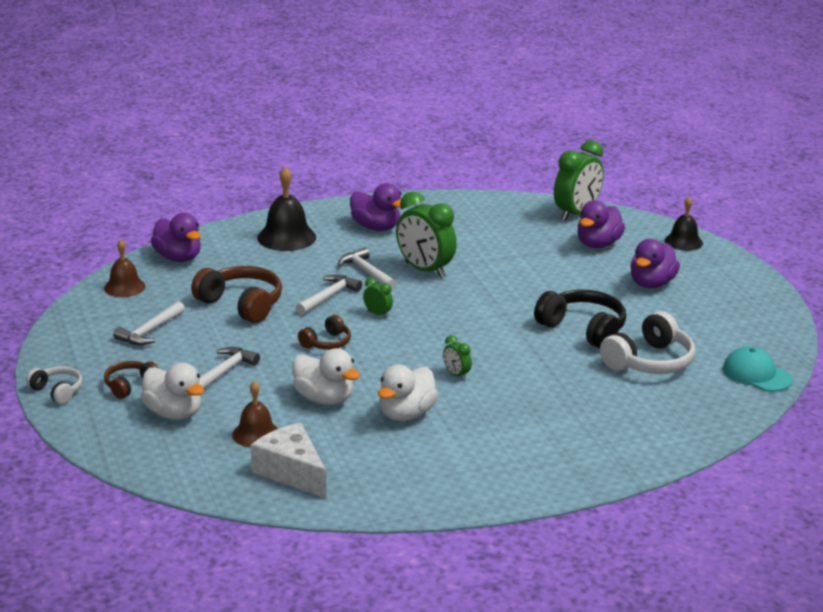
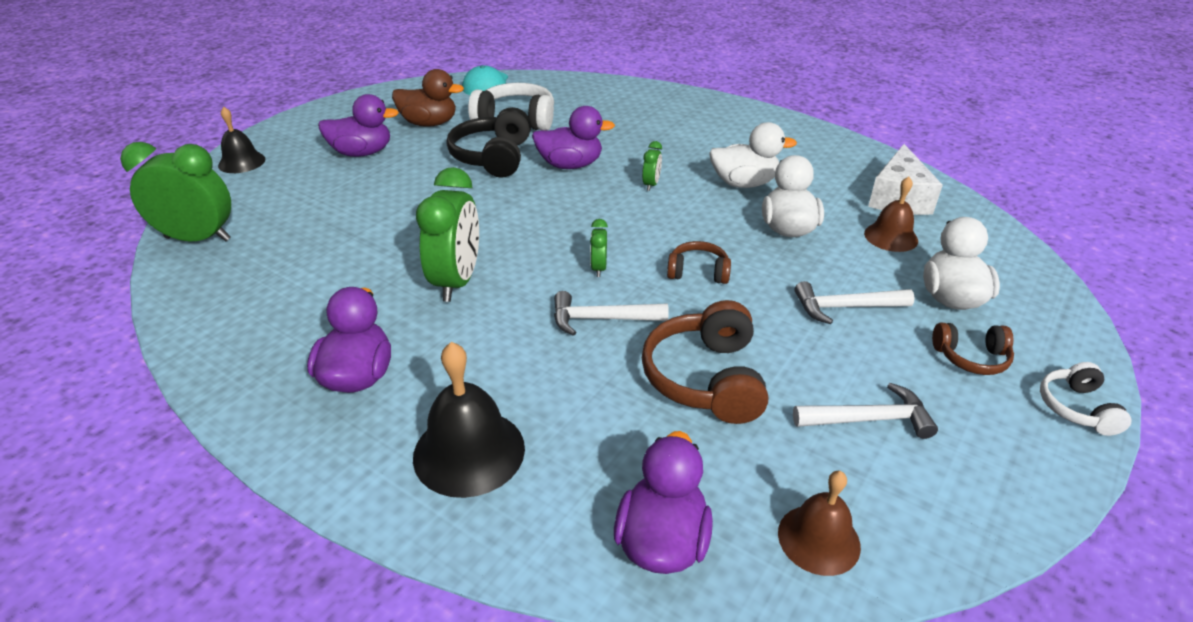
camera: 125 degrees left, 10 degrees up
white hammer [338,248,396,290] -> none
purple duck [577,200,625,248] -> purple duck moved to [532,106,615,169]
none -> brown duck [392,69,464,127]

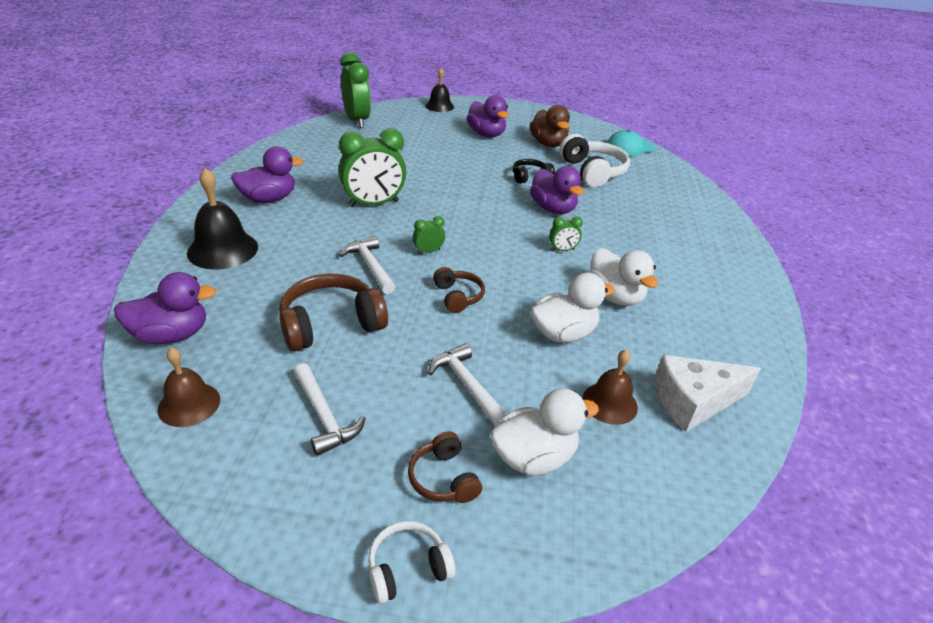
camera: 60 degrees right, 0 degrees up
black headphones [447,107,531,178] -> black headphones [512,159,555,184], size x0.56

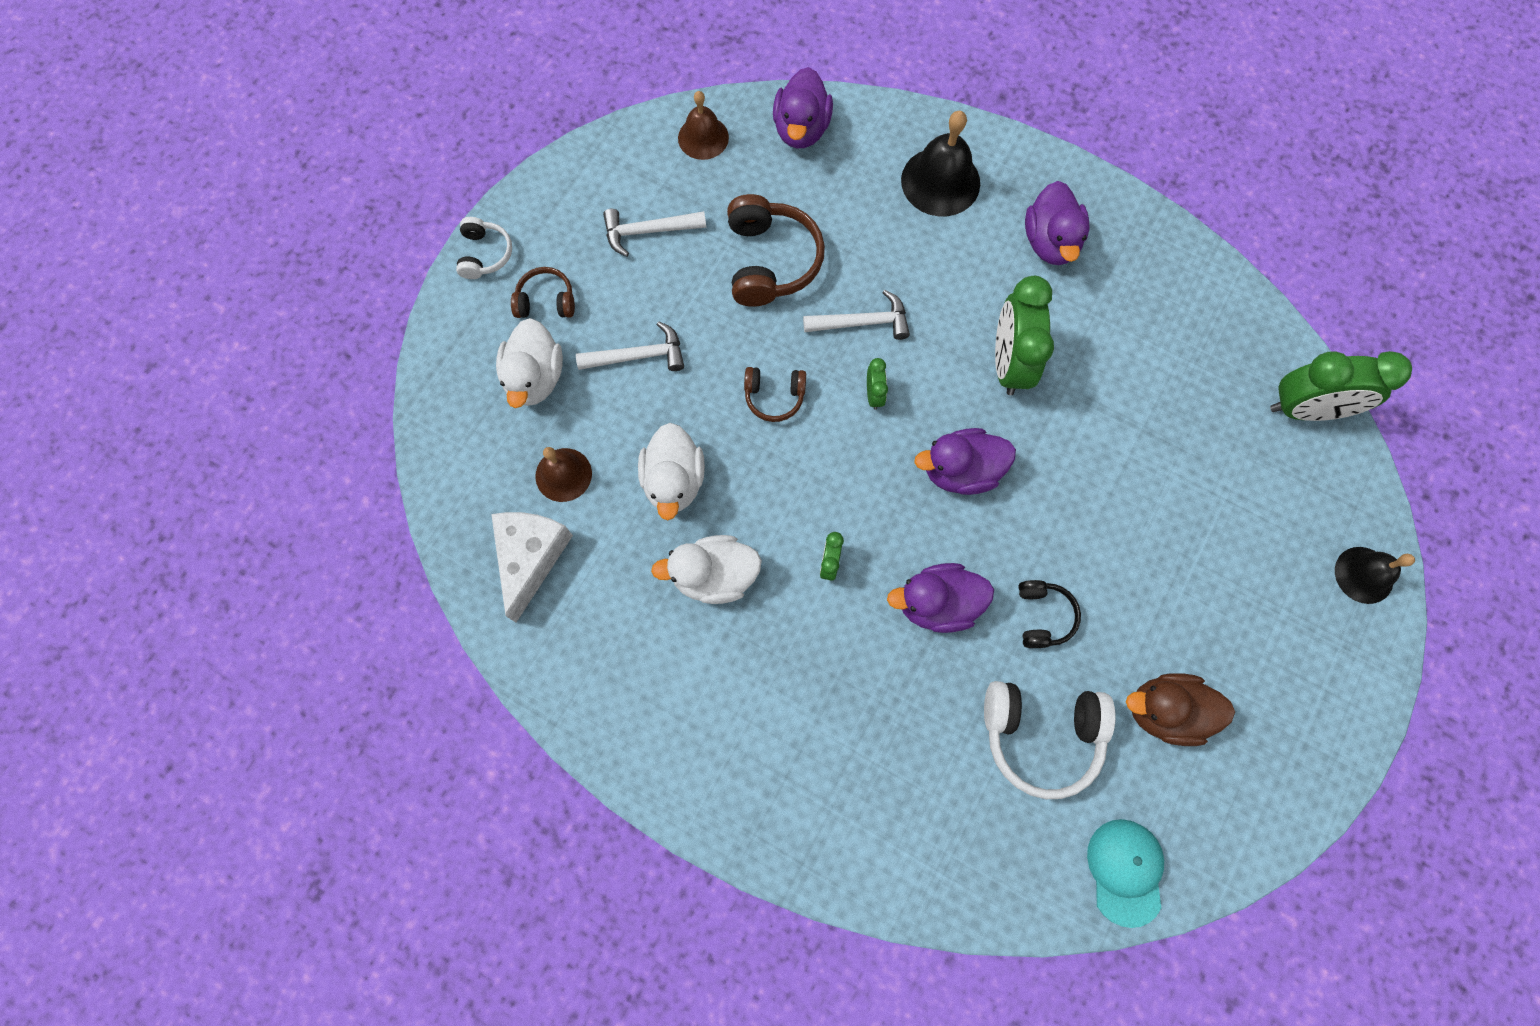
camera: 115 degrees right, 35 degrees up
purple duck [467,95,509,137] -> purple duck moved to [914,428,1016,495]

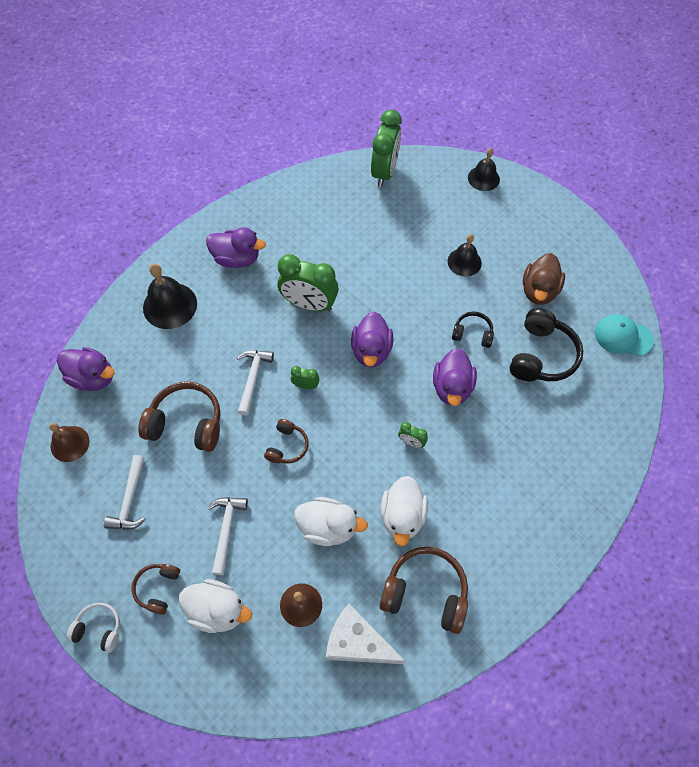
camera: 75 degrees left, 10 degrees down
white headphones [984,681,1116,799] -> black headphones [509,308,583,381]
none -> brown headphones [379,547,468,634]
none -> black bell [448,234,482,276]

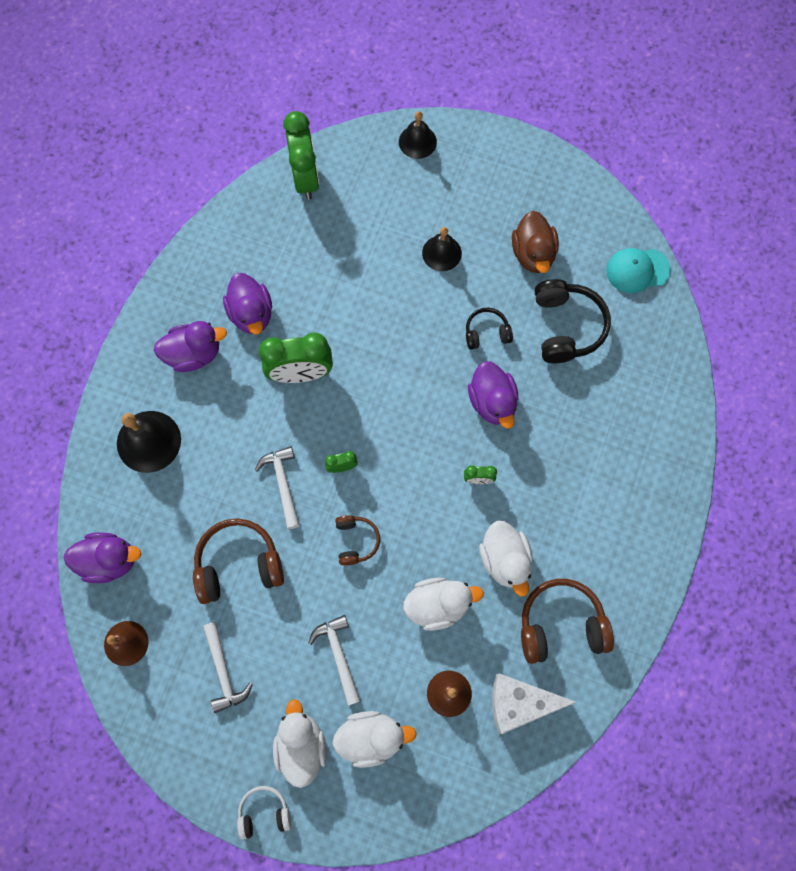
camera: 25 degrees left, 10 degrees up
brown headphones [131,564,180,615] -> white duck [273,699,327,788]
purple duck [351,311,393,367] -> purple duck moved to [223,273,272,335]

